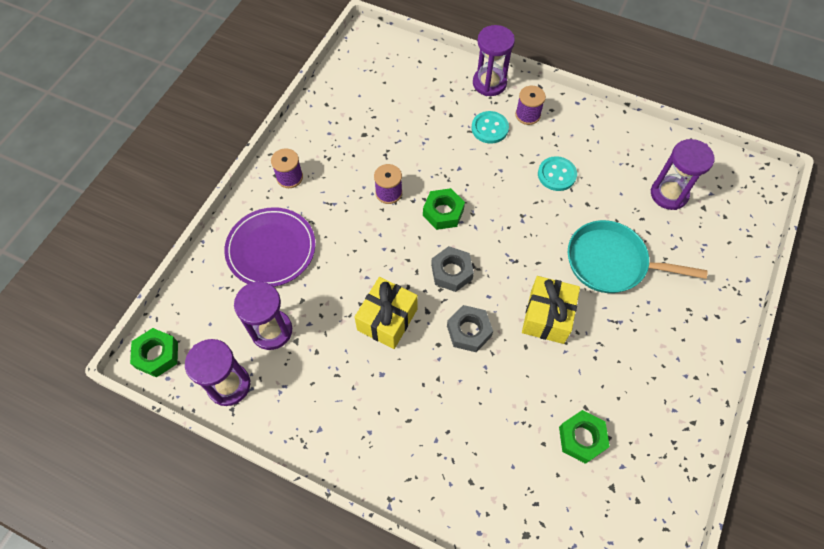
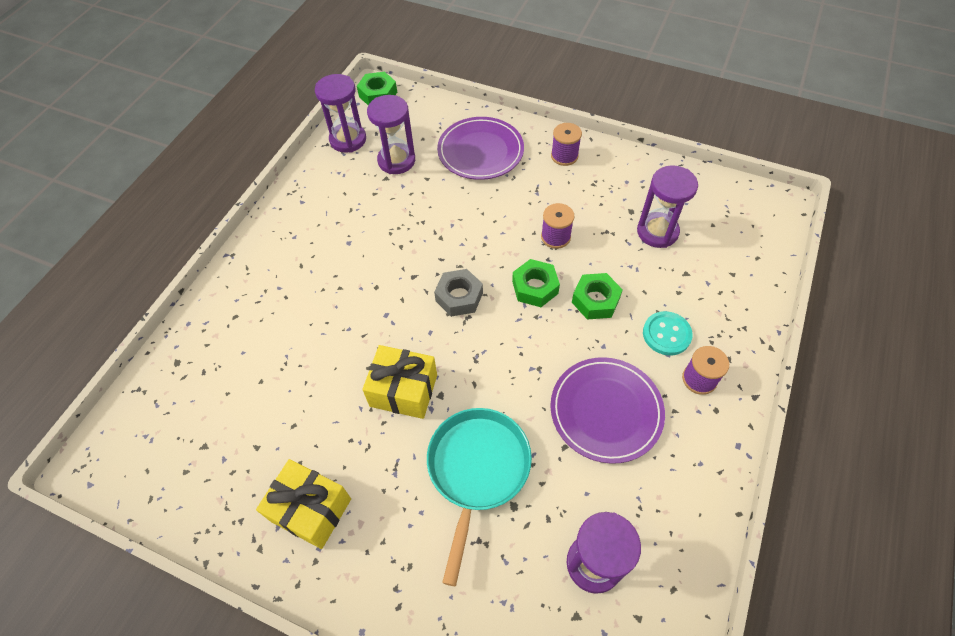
camera: 90 degrees right, 5 degrees down
yellow gift [355,277,418,349] -> yellow gift moved to [256,459,351,549]
grey nut [447,305,493,352] -> none
purple hourglass [473,25,515,96] -> purple hourglass moved to [637,165,698,248]
turquoise button [538,156,577,191] -> purple plate [550,357,665,464]
green nut [559,410,610,464] -> green nut moved to [572,273,623,320]

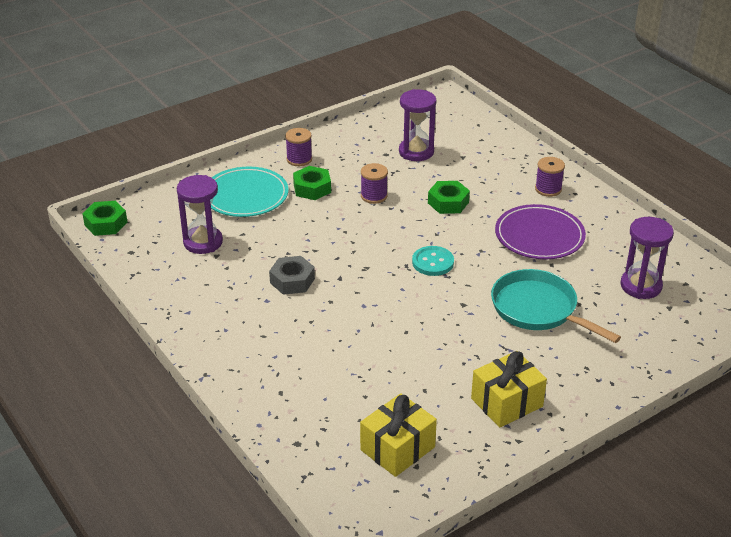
camera: 60 degrees left, 20 degrees down
purple hourglass [315,74,366,153] -> none
yellow gift [362,345,437,419] -> yellow gift moved to [360,393,437,477]
grey nut [434,269,483,317] -> grey nut moved to [269,256,315,295]
purple plate [437,117,524,180] -> turquoise plate [211,167,288,217]
green nut [512,259,560,307] -> green nut moved to [293,166,331,200]
turquoise button [643,311,693,355] -> turquoise button moved to [412,246,454,276]

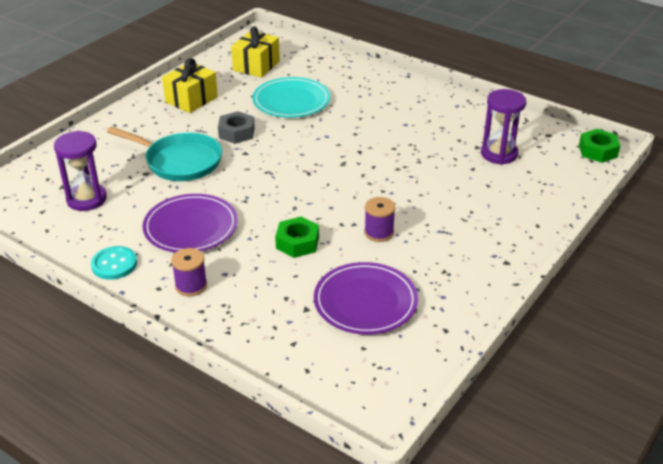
camera: 160 degrees right, 0 degrees up
turquoise plate [211,167,288,217] -> turquoise plate moved to [252,77,330,118]
grey nut [269,256,315,295] -> grey nut moved to [218,111,255,144]
purple spool [285,128,312,166] -> none
green nut [293,166,331,200] -> none
purple hourglass [399,89,436,161] -> purple plate [314,262,418,335]
turquoise button [412,246,454,276] -> turquoise button moved to [91,246,137,280]

